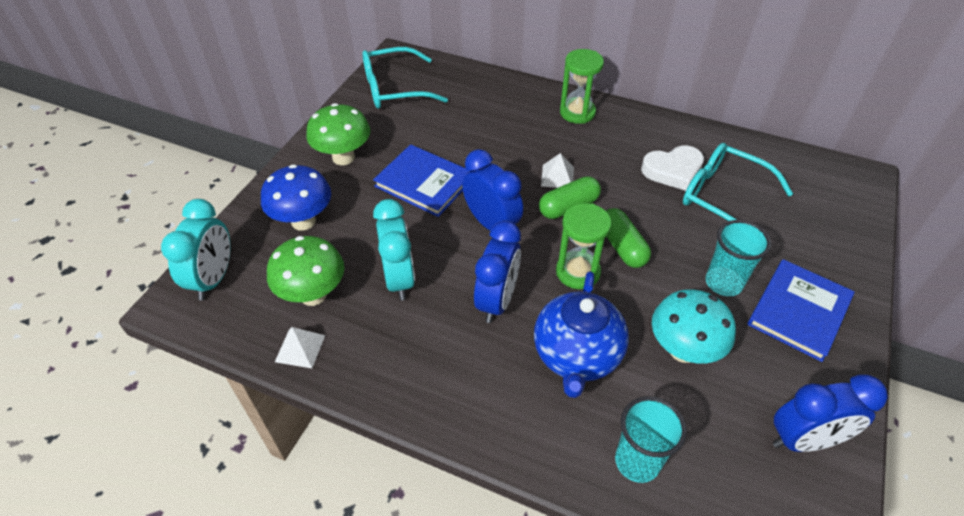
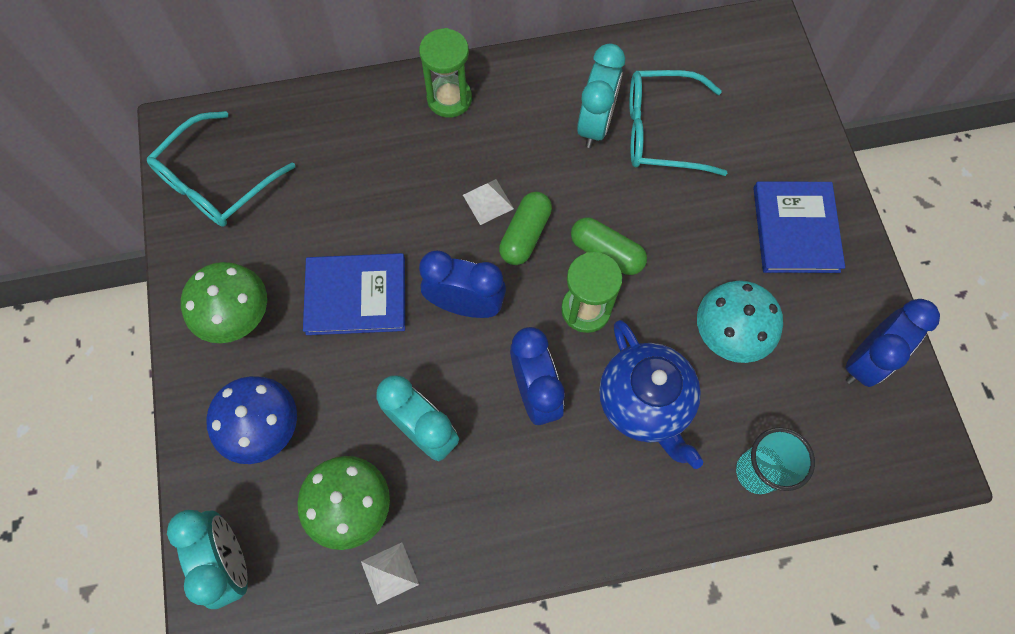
camera: 35 degrees left, 20 degrees up
white heart [641,145,704,191] -> turquoise clock [577,43,625,148]
turquoise cup [706,220,771,296] -> none

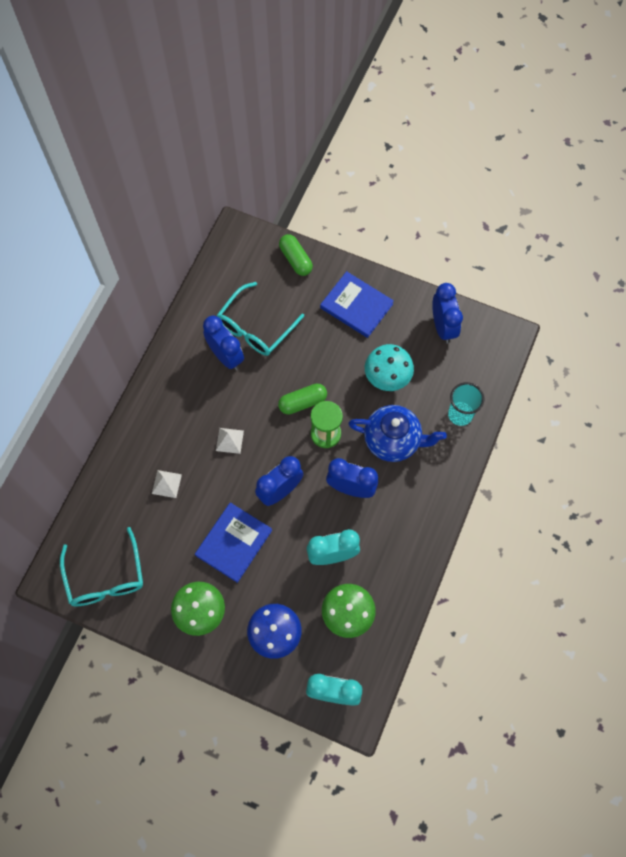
camera: 55 degrees left, 0 degrees up
white pyramid [361,543,419,605] -> white pyramid moved to [152,470,182,498]
green hourglass [419,28,472,118] -> none
green capsule [499,192,552,265] -> green capsule moved to [279,234,313,276]
turquoise clock [577,43,625,148] -> blue clock [203,316,244,370]

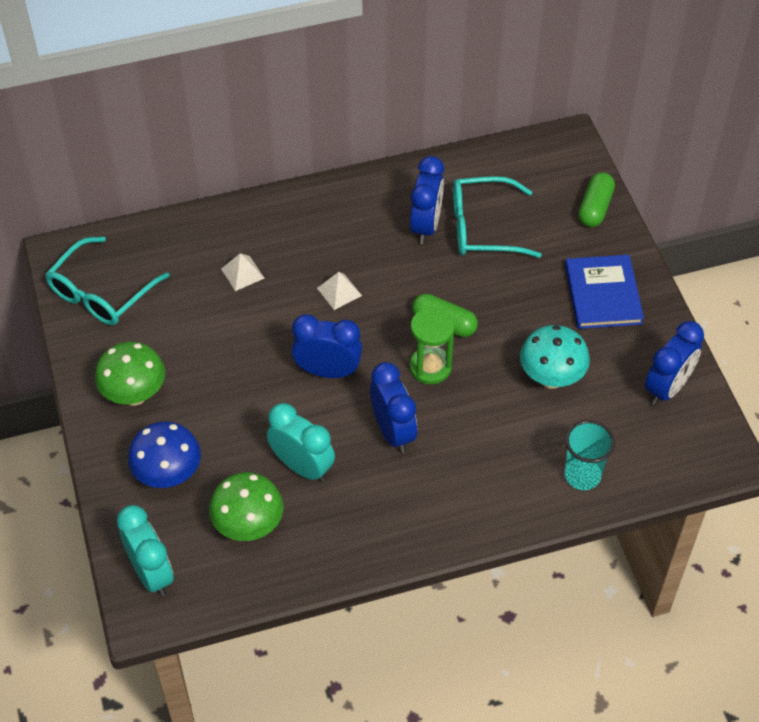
camera: 50 degrees right, 15 degrees down
blue book [195,503,272,583] -> none
blue teapot [348,405,447,462] -> none

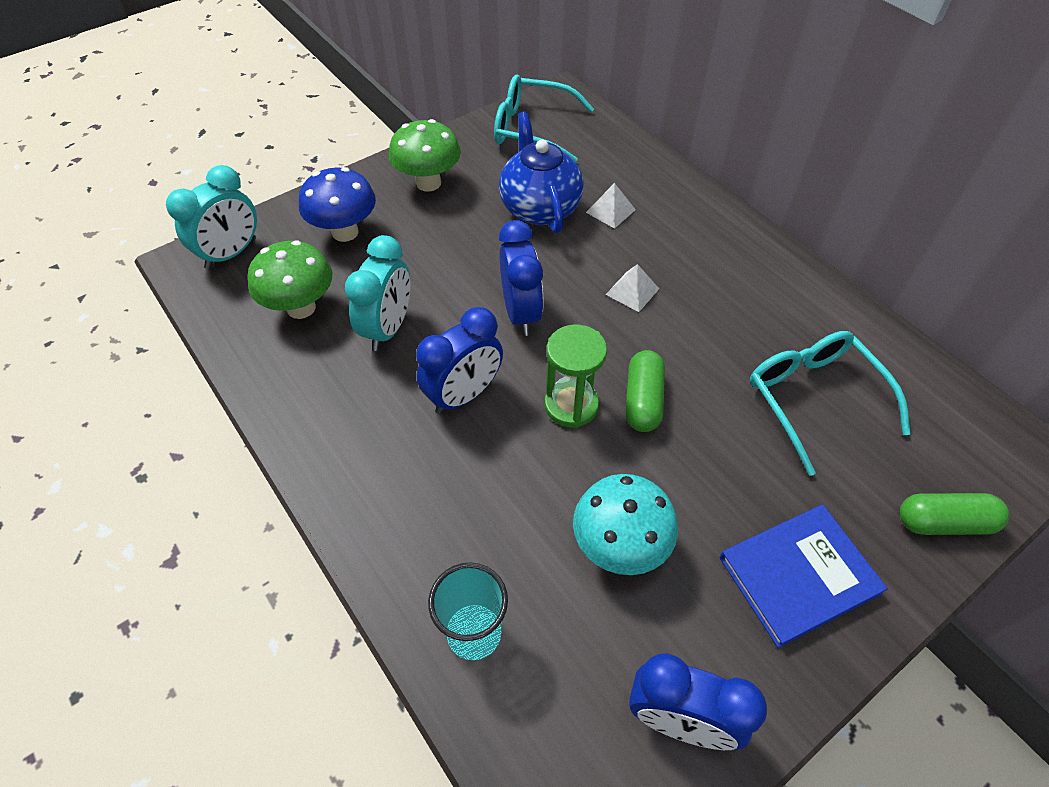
camera: 70 degrees right, 0 degrees up
blue clock [410,156,444,244] -> none
none -> blue teapot [499,112,584,233]

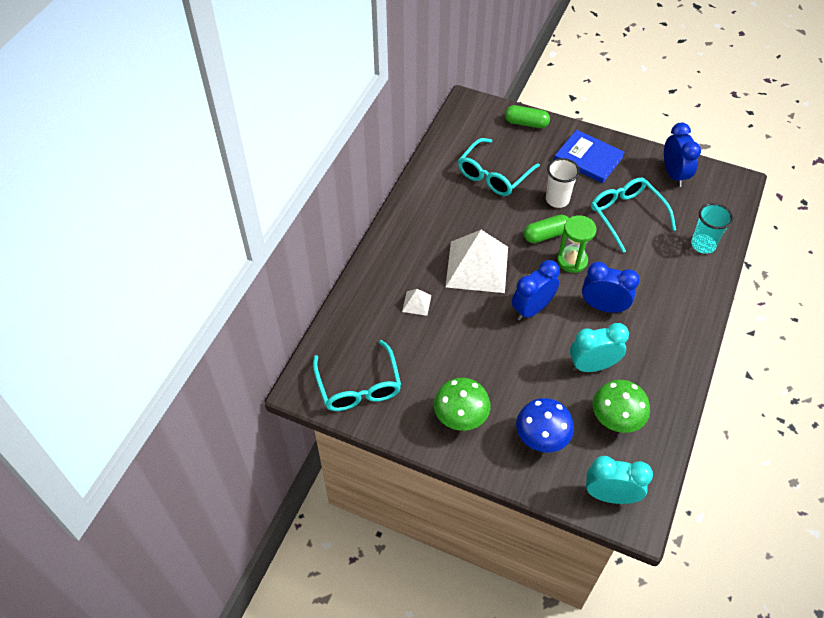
camera: 120 degrees left, 0 degrees up
blue teapot [499,112,584,233] -> none
turquoise mushroom [573,474,678,575] -> turquoise glasses [591,178,676,253]
white pyramid [606,264,659,312] -> white pyramid [445,230,508,293], size x2.37
green capsule [900,493,1009,535] -> green capsule turned 45 degrees counterclockwise [505,105,550,128]
none -> white cup [546,158,580,208]

